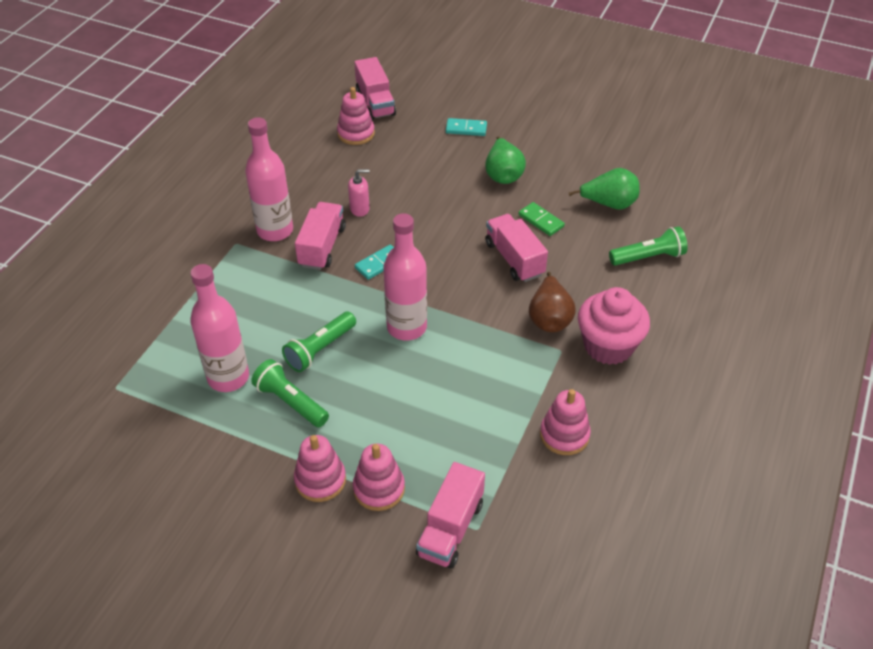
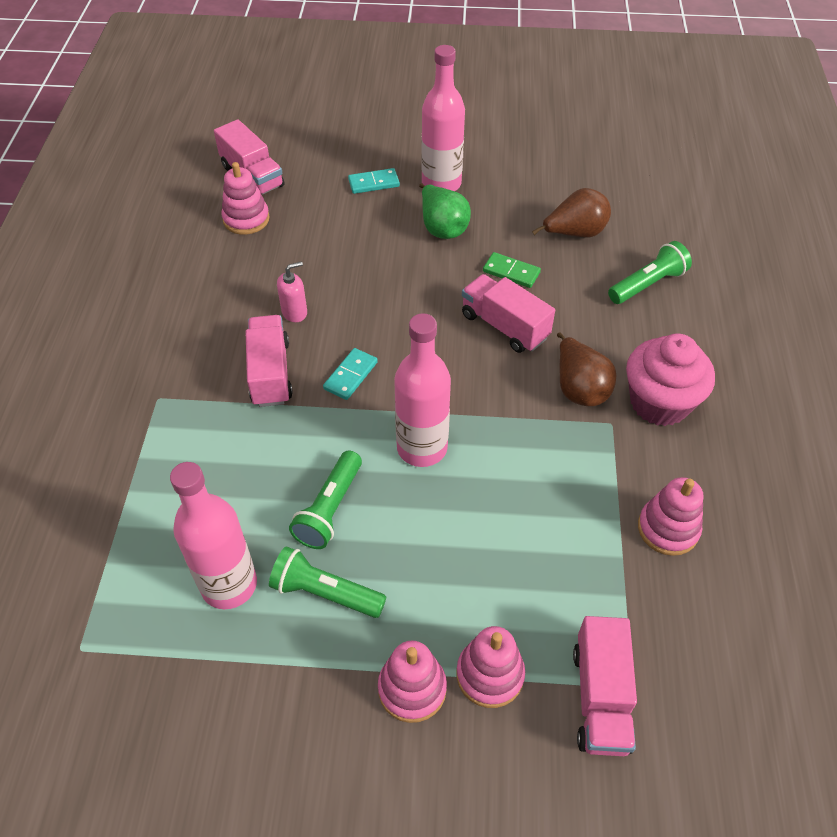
camera: 20 degrees left, 5 degrees up
pink bottle [245,117,293,241] -> pink bottle moved to [421,45,465,191]
green pear [569,168,640,210] -> brown pear [532,188,611,237]

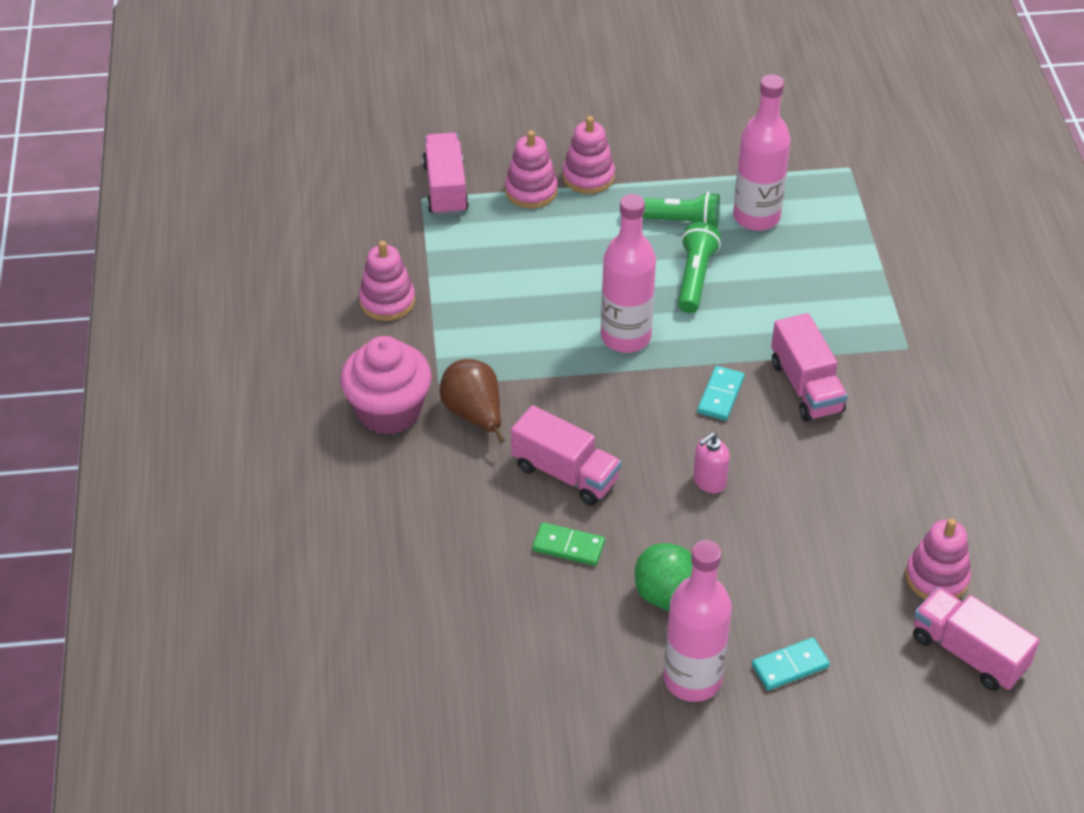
camera: 170 degrees right, 5 degrees down
pink soap dispenser [277,261,307,322] -> pink soap dispenser moved to [693,433,730,493]
brown pear [532,188,611,237] -> none
green flashlight [608,241,692,304] -> none

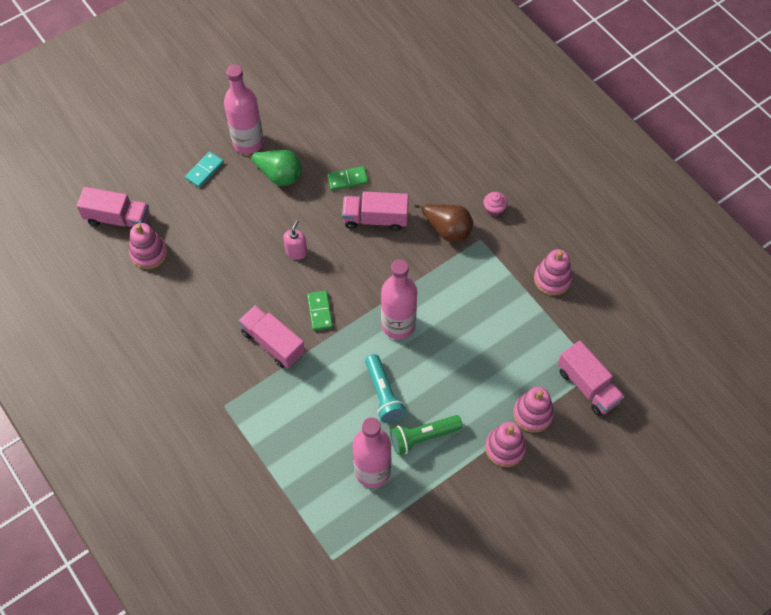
camera: 150 degrees right, 15 degrees up
pink cupcake [340,336,432,435] -> pink cupcake [483,192,508,216], size x0.43
green flashlight [678,222,721,313] -> turquoise flashlight [365,354,406,423]
turquoise domino [697,366,745,420] -> green domino [307,291,333,331]

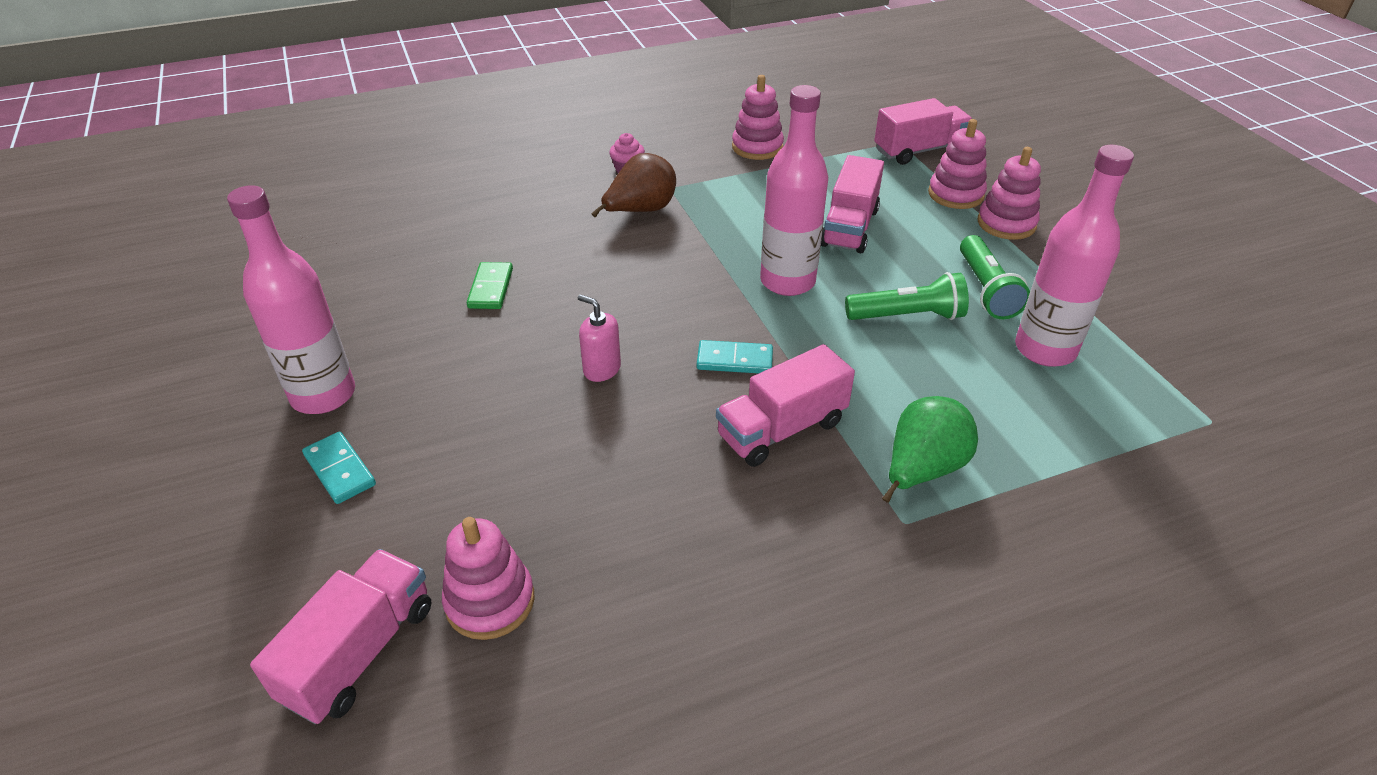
camera: 75 degrees left, 20 degrees down
green pear [244,150,302,186] -> green pear moved to [882,396,978,503]
green domino [307,291,333,331] -> turquoise domino [697,340,773,373]
pink truck [342,192,409,231] -> pink truck moved to [821,155,884,253]
turquoise flashlight [365,354,406,423] -> green flashlight [845,272,969,320]

